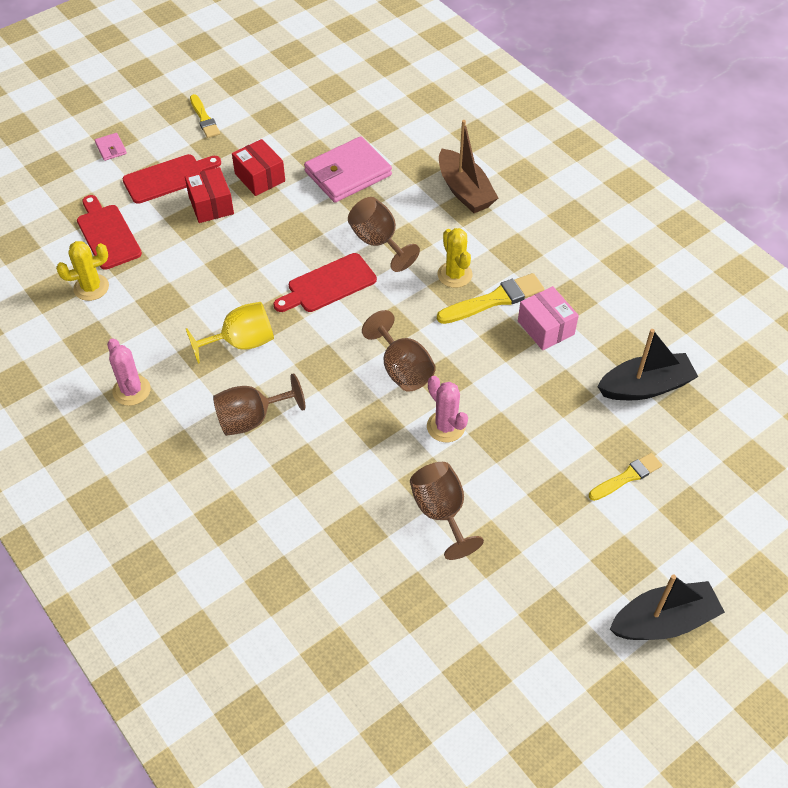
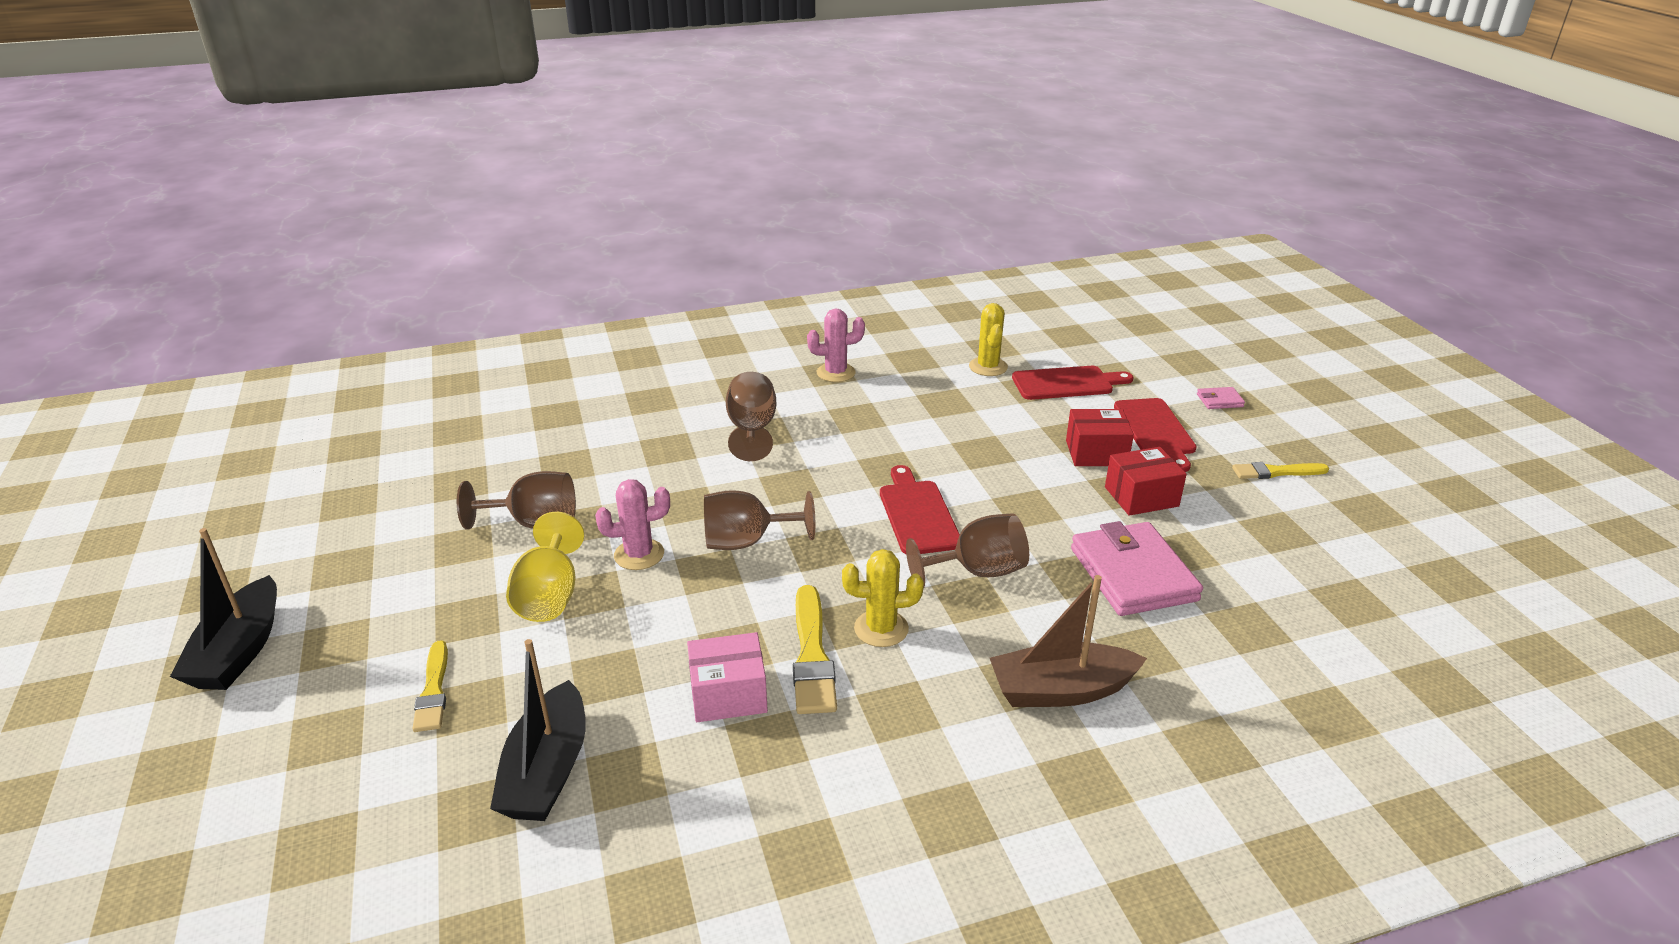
camera: 110 degrees right, 20 degrees down
yellow goblet [186,302,274,364] -> yellow goblet moved to [506,512,584,622]

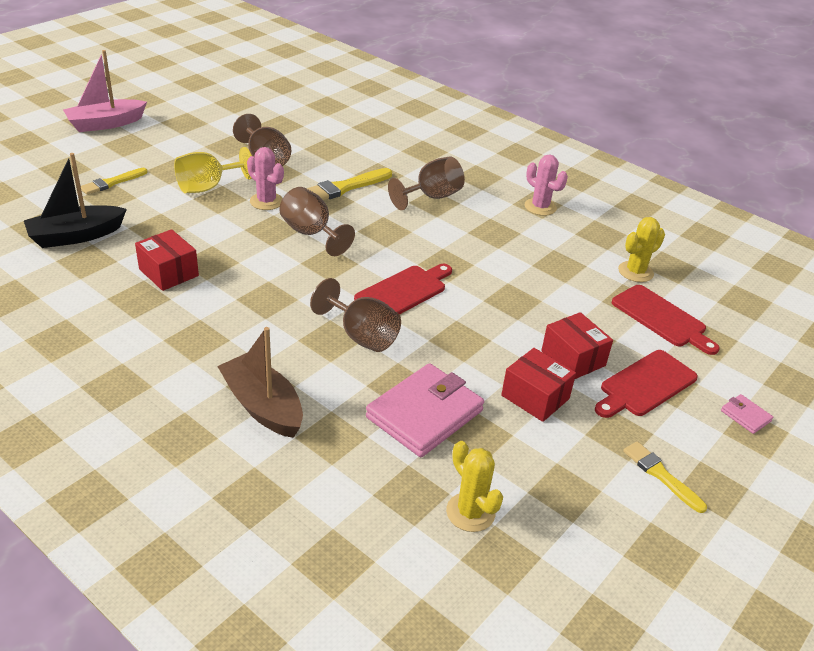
camera: 55 degrees right, 5 degrees up
black boat [170,528,277,690] -> pink boat [63,50,147,132]
pink box [687,632,768,722] -> red box [135,229,199,291]
yellow brush [793,585,837,714] -> yellow brush moved to [306,168,392,200]
yellow cactus [842,549,924,647] -> yellow cactus moved to [446,441,503,532]

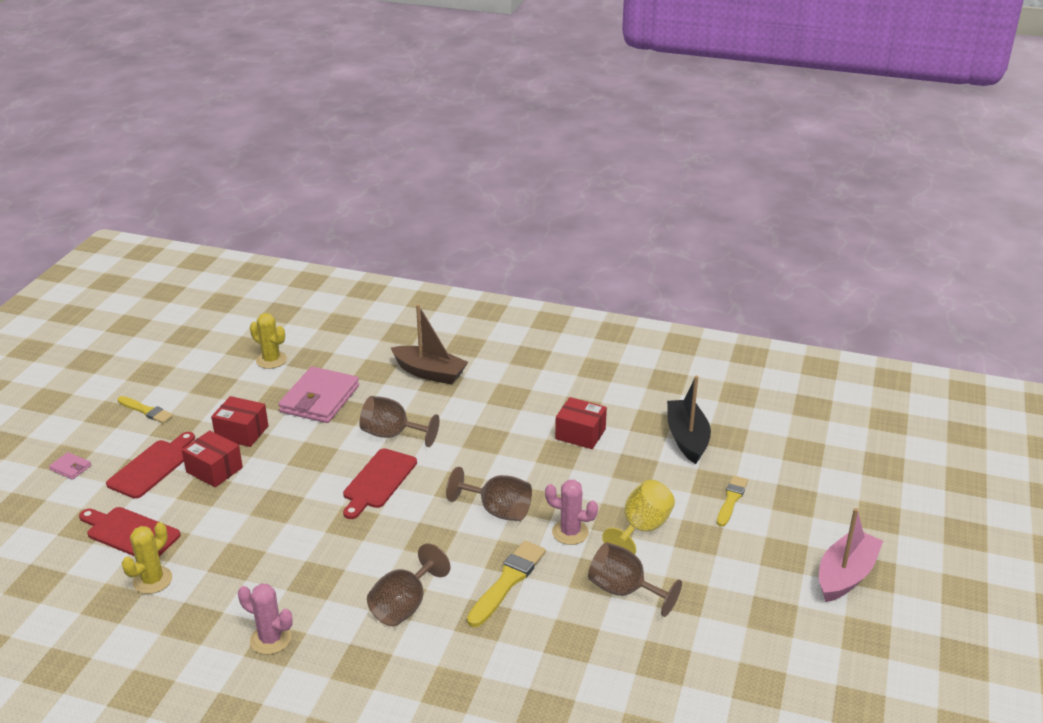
camera: 160 degrees right, 5 degrees down
black boat [24,153,127,248] -> black boat turned 45 degrees counterclockwise [667,376,711,464]

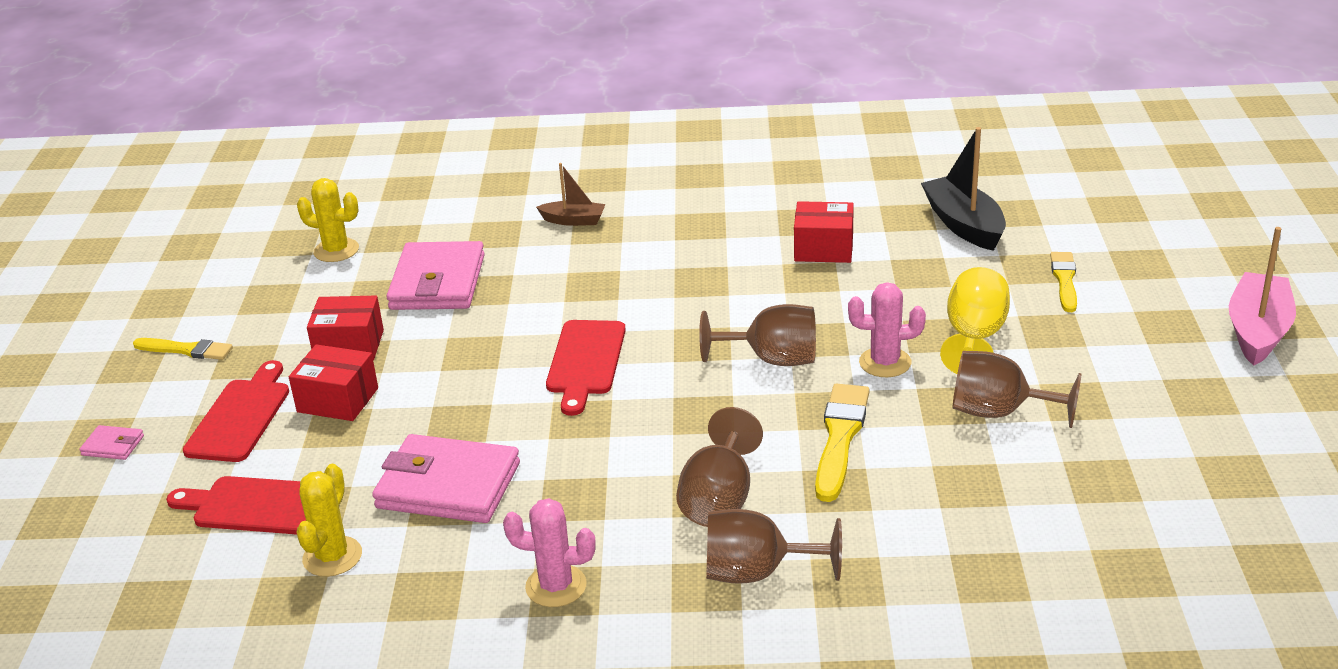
camera: 15 degrees left, 0 degrees up
brown goblet [360,396,440,447] -> brown goblet moved to [706,509,842,584]
brown boat [391,304,468,385] -> brown boat [536,163,605,226], size x0.58
none -> pink wallet [372,434,520,523]

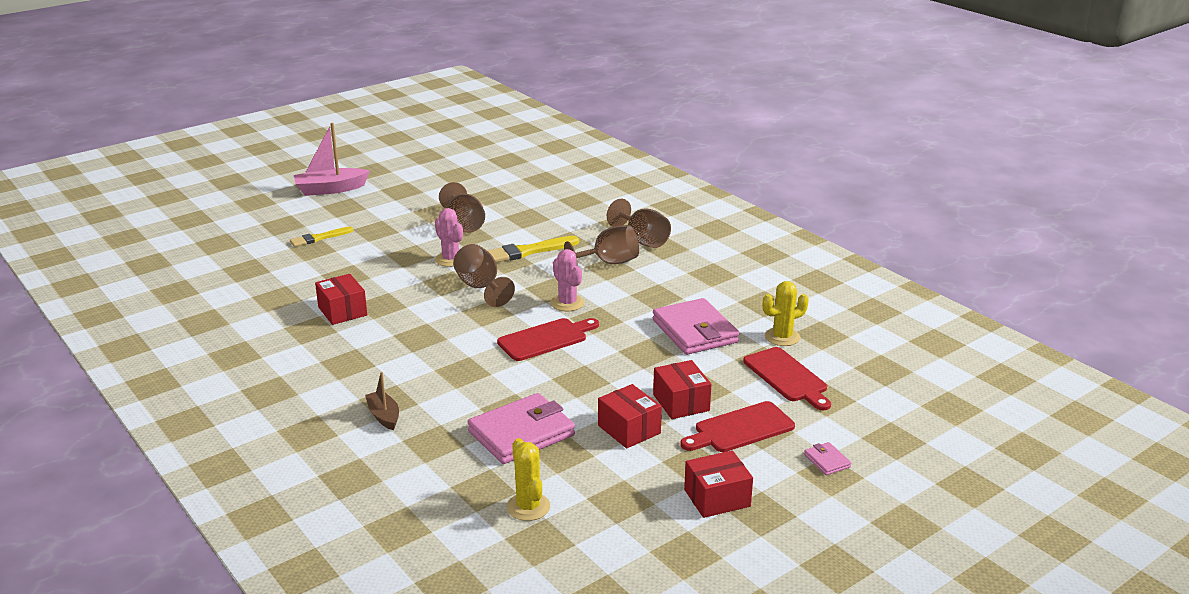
camera: 130 degrees left, 5 degrees down
yellow brush [133,338,233,360] -> red box [684,450,753,518]
pink cactus [503,498,596,607] -> pink cactus moved to [551,249,584,311]
black boat [921,127,1006,251] -> none
yellow goblet [940,267,1010,374] -> none

